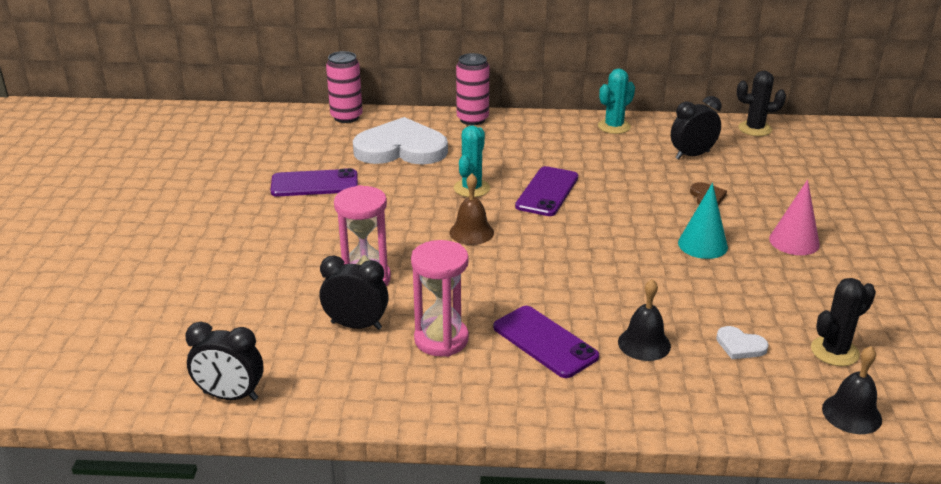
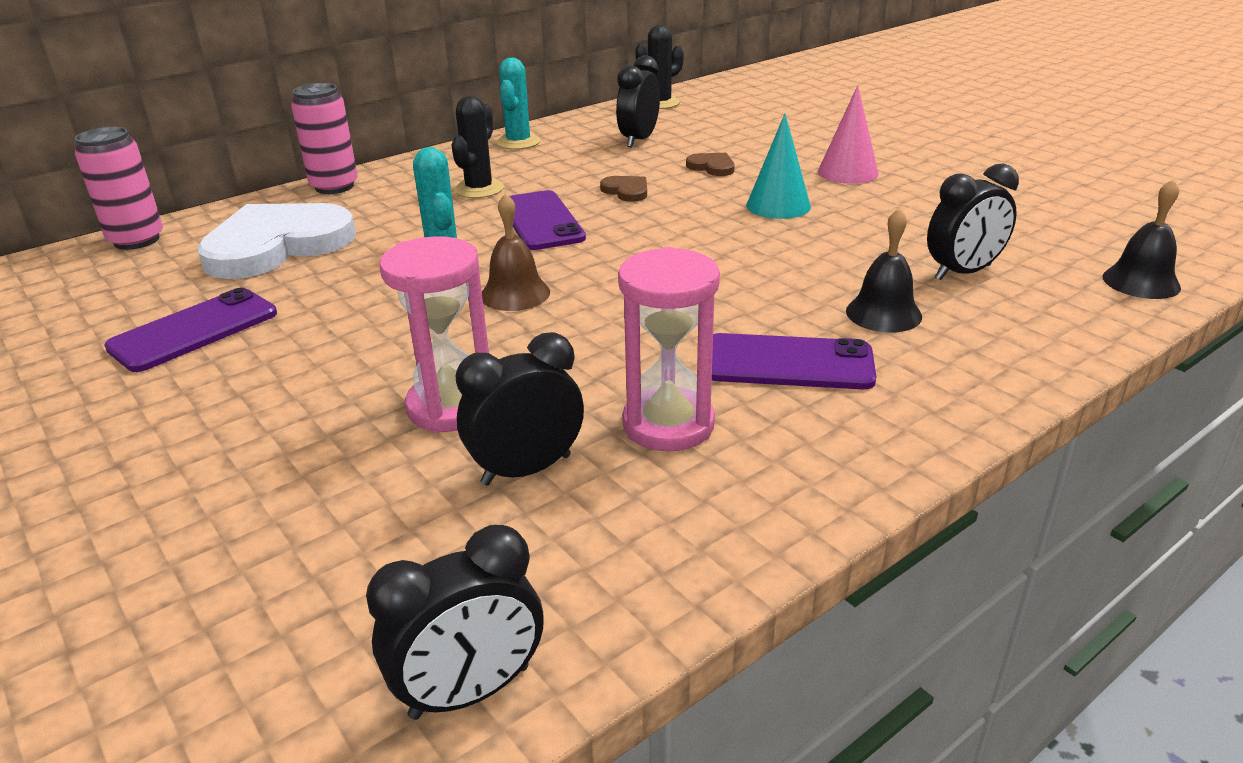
camera: 40 degrees left, 0 degrees up
white heart [716,326,769,359] -> black clock [927,164,1019,280]
black cactus [811,278,876,366] -> black cactus moved to [451,96,504,198]
none -> brown heart [600,176,647,202]

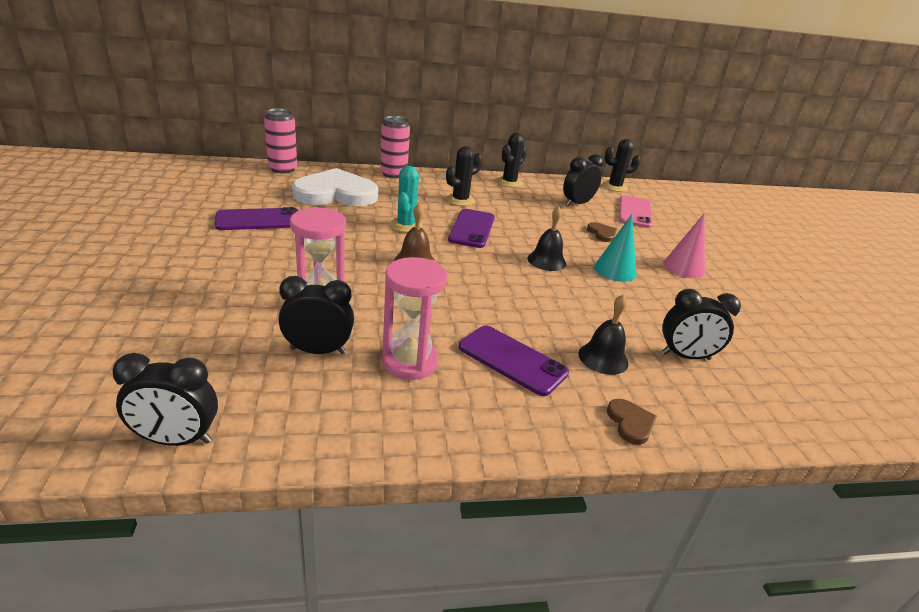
camera: 25 degrees right, 0 degrees up
turquoise cactus [496,58,540,150] -> black cactus [497,133,527,187]
brown heart [600,176,647,202] -> brown heart moved to [607,399,657,445]
black bell [1102,179,1181,299] -> black bell moved to [527,206,566,271]
none -> pink phone [619,195,653,228]

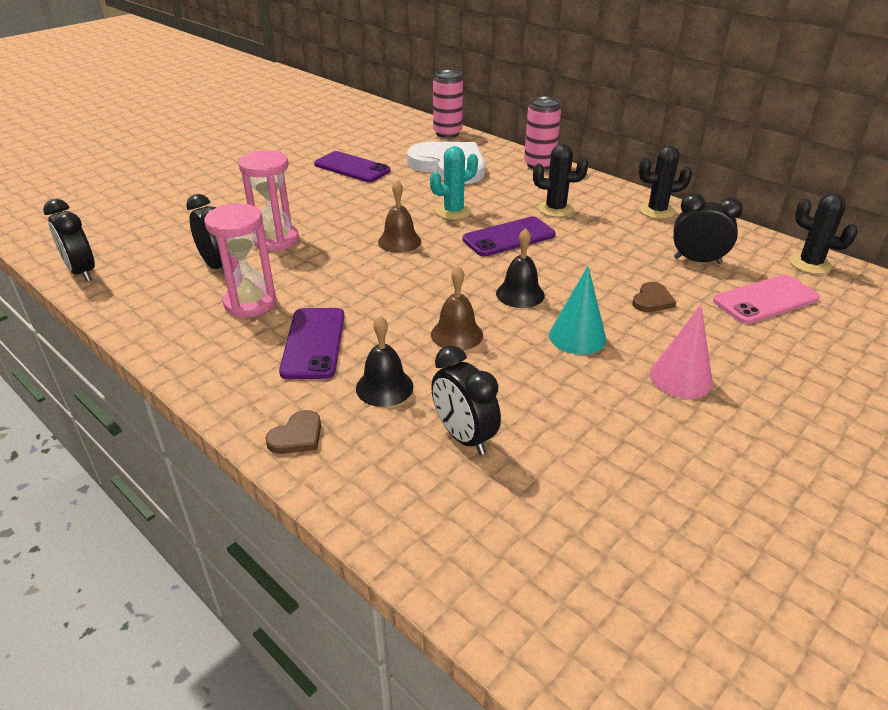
camera: 55 degrees right, 5 degrees up
none -> brown bell [431,266,483,350]

